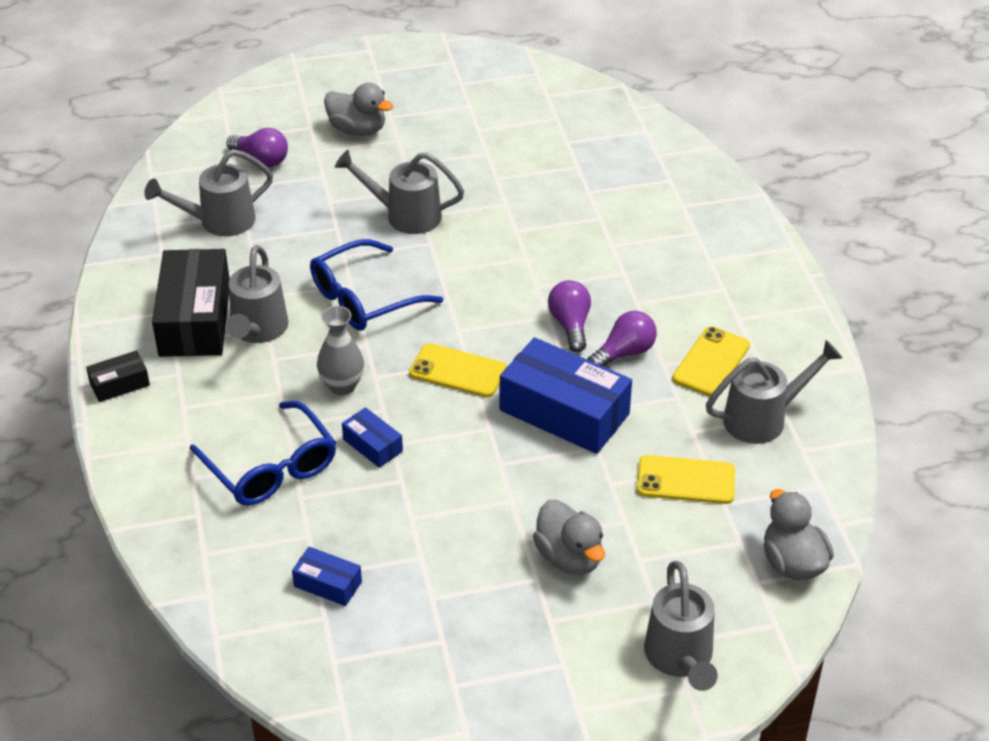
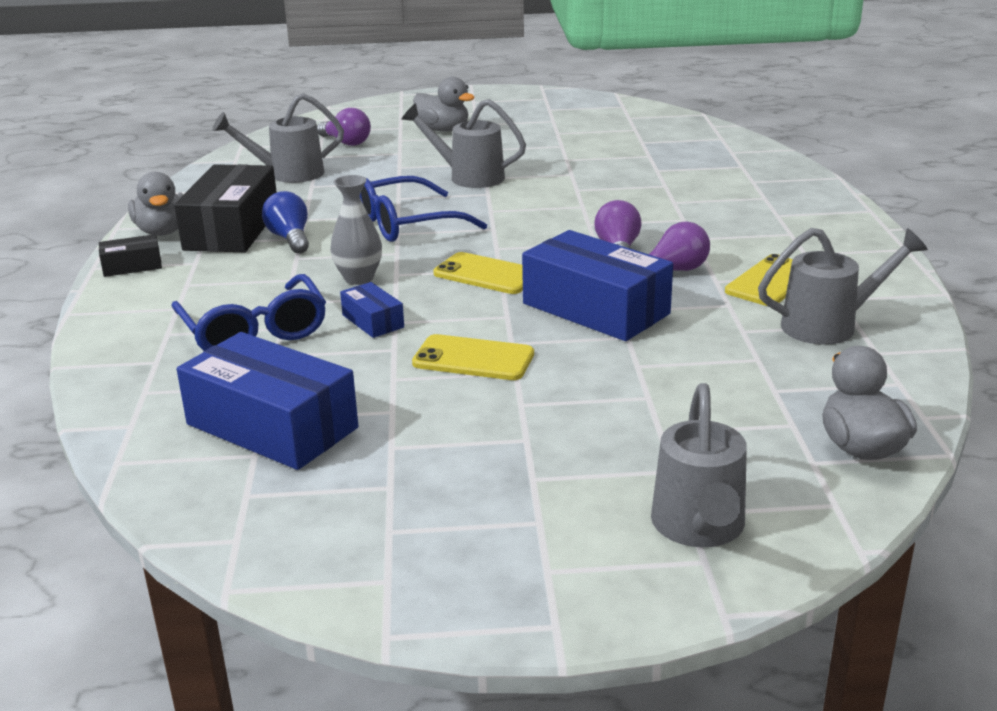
camera: 10 degrees right, 15 degrees down
grey watering can [226,245,288,343] -> blue light bulb [262,191,309,254]
blue box [292,547,362,606] -> blue box [177,332,358,470], size x2.11
grey duck [533,500,605,575] -> grey duck moved to [128,171,183,236]
yellow phone [637,455,735,504] -> yellow phone moved to [412,334,534,380]

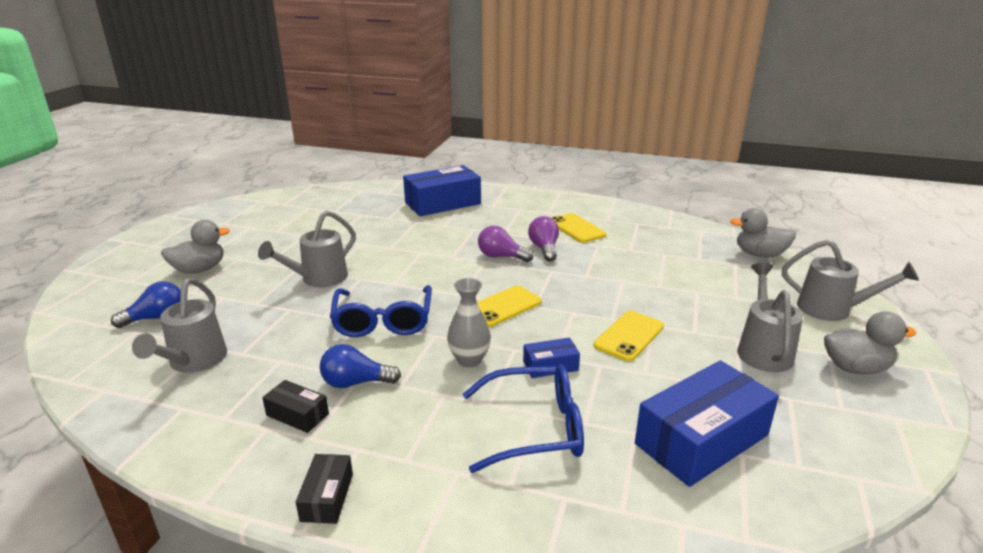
camera: 70 degrees left, 0 degrees up
grey duck [128,171,183,236] -> grey duck moved to [824,311,917,374]
black box [174,164,277,252] -> black box [262,380,329,433], size x0.47
purple light bulb [317,108,371,146] -> blue light bulb [111,281,181,328]
blue box [522,230,673,341] -> blue box moved to [403,165,481,216]
grey watering can [758,228,928,345] -> grey watering can moved to [737,263,803,372]

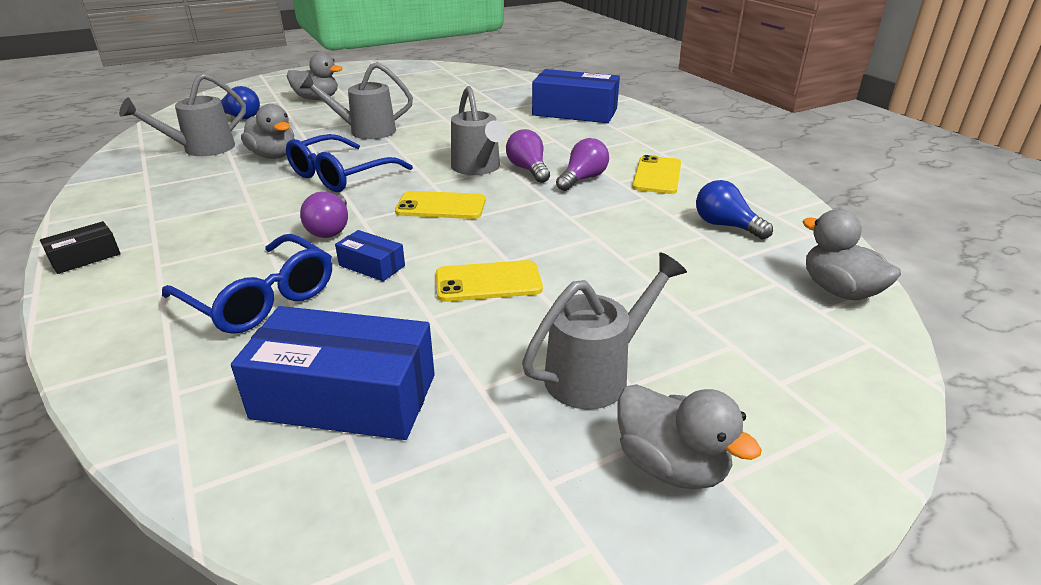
camera: 45 degrees right, 5 degrees up
black box [262,380,329,433] -> none
blue light bulb [320,344,401,388] -> blue light bulb moved to [696,180,773,240]
grey vase [447,278,491,367] -> purple light bulb [300,192,348,238]
grey watering can [782,240,919,321] -> grey watering can moved to [451,86,507,175]
none -> grey duck [241,104,294,159]

